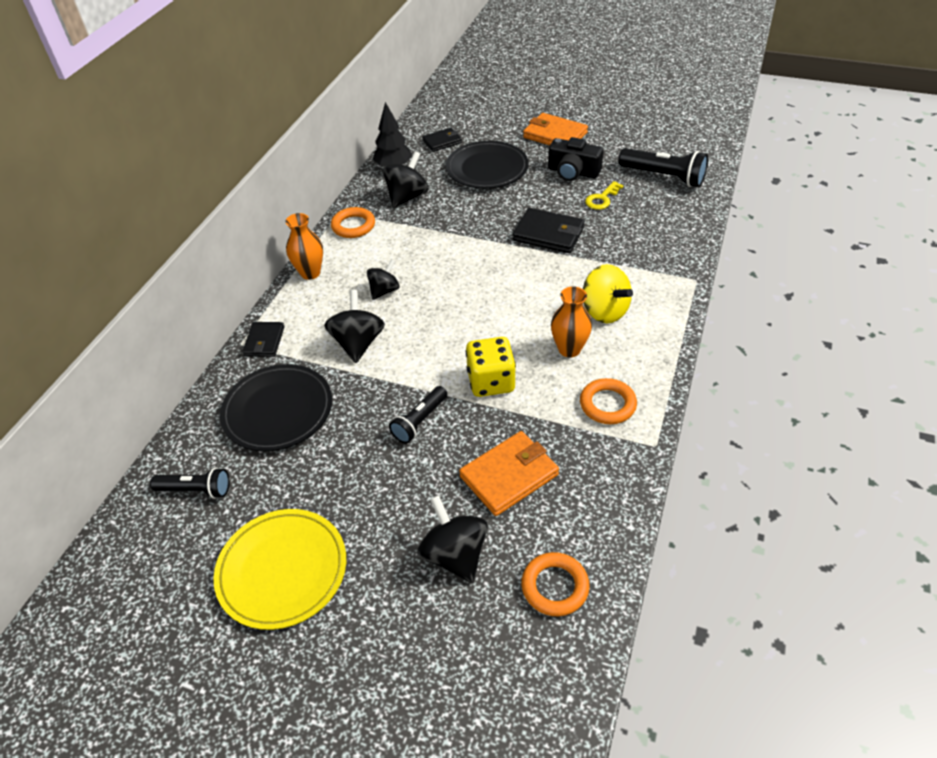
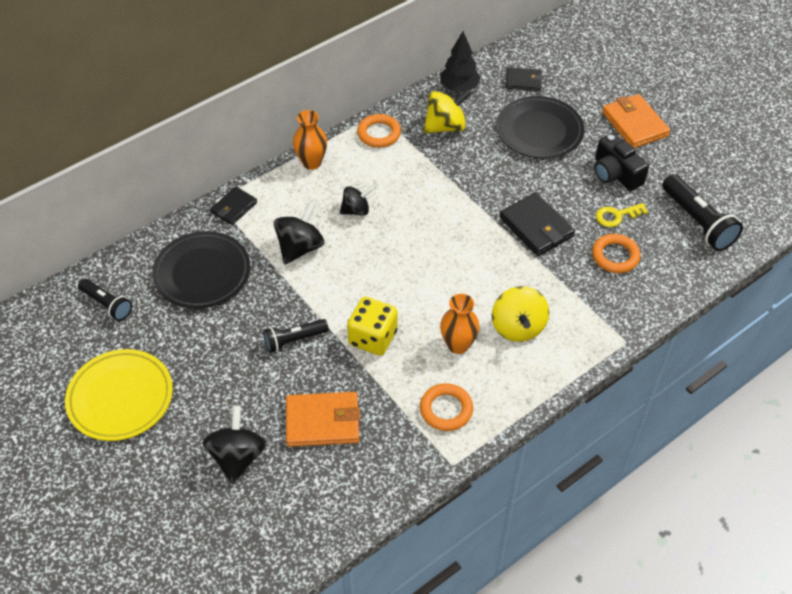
camera: 30 degrees right, 5 degrees up
black spinning top [383,151,429,209] -> yellow spinning top [424,89,472,133]
orange ring [521,552,590,616] -> orange ring moved to [592,234,641,273]

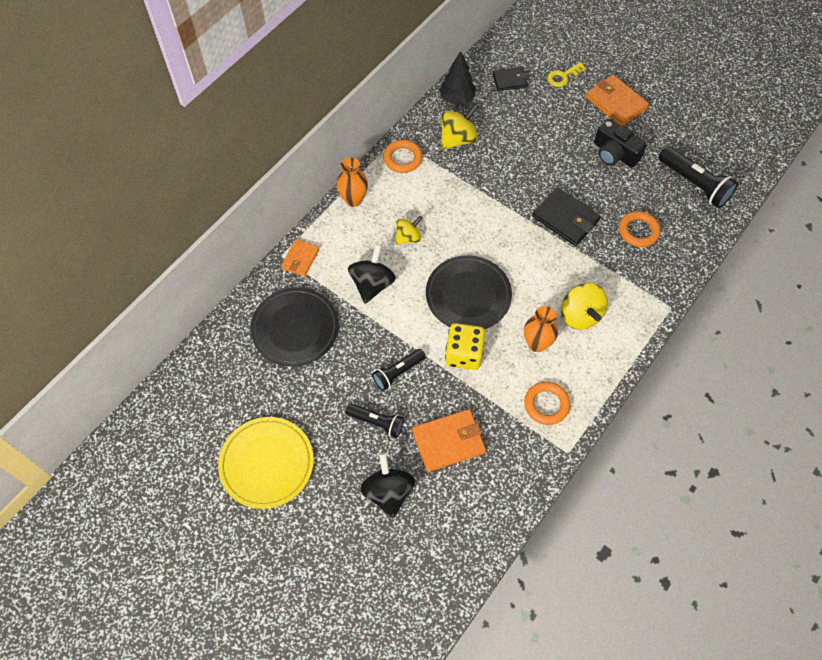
camera: 15 degrees left, 10 degrees up
black flashlight [78,279,132,321] -> black flashlight moved to [346,403,404,438]
black wallet [210,186,257,225] -> orange wallet [281,239,319,277]
black spinning top [340,186,373,216] -> yellow spinning top [396,216,423,245]
black plate [497,96,584,159] -> black plate moved to [426,255,512,329]
yellow key [596,203,648,227] -> yellow key moved to [547,62,587,87]

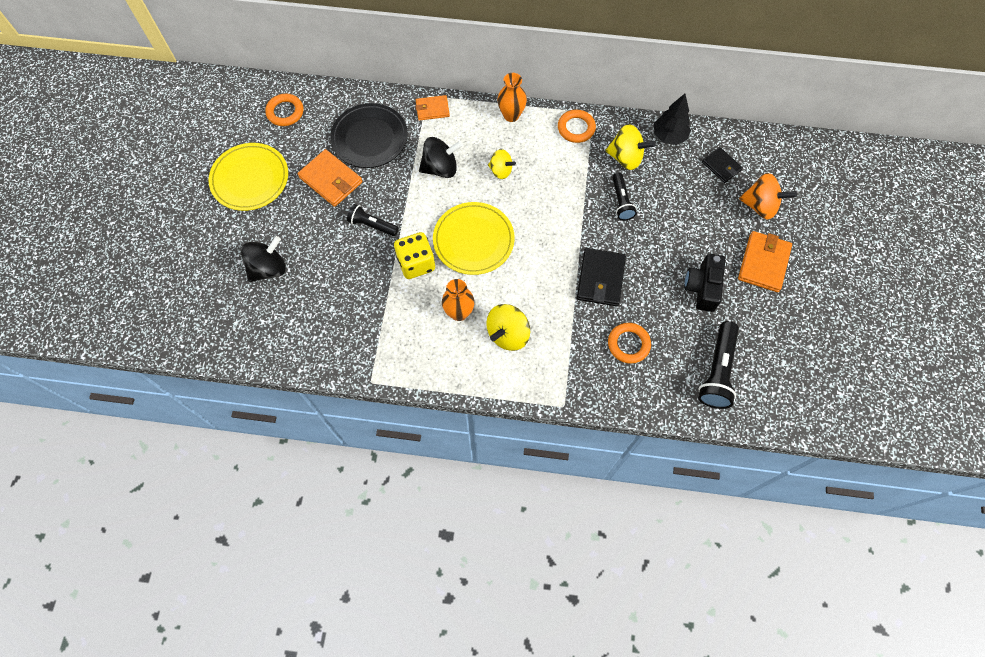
camera: 60 degrees right, 5 degrees up
black flashlight [346,403,404,438] -> black flashlight moved to [612,172,637,220]
orange wallet [412,409,486,472] -> orange wallet moved to [298,149,362,207]
black plate [426,255,512,329] -> yellow plate [433,202,515,275]
orange ring [524,382,570,425] -> orange ring moved to [265,94,303,126]
yellow key [547,62,587,87] -> orange spinning top [739,173,797,220]

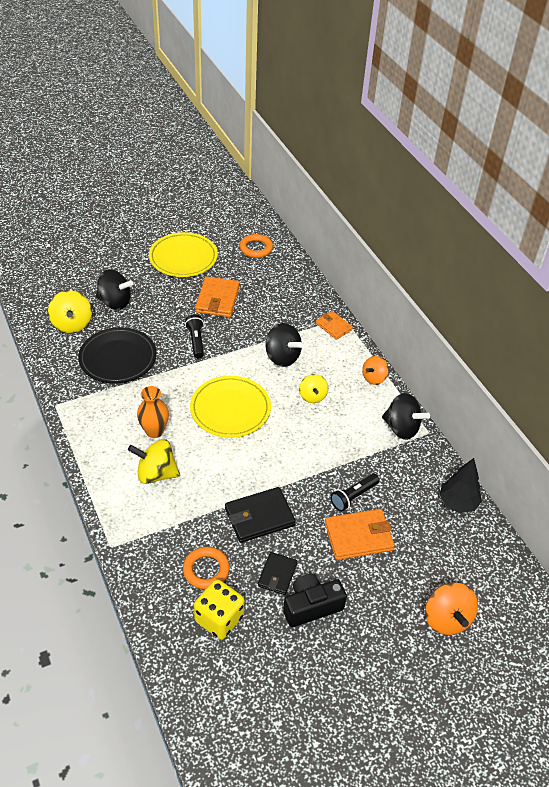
camera: 55 degrees right, 20 degrees down
black plate [330,103,408,168] -> black plate moved to [78,327,157,384]
yellow dice [394,232,435,279] -> yellow dice moved to [194,579,245,639]
orange vase [498,73,527,122] -> orange spinning top [362,356,389,385]
orange ring [558,110,596,143] -> black spinning top [382,393,430,440]
yellow spinning top [605,124,656,170] -> yellow spinning top moved to [48,291,92,333]
black flashlight [698,321,739,409] -> none
black wallet [702,147,743,183] -> black wallet moved to [258,552,297,595]
orange wallet [738,231,792,292] -> orange wallet moved to [325,509,395,560]

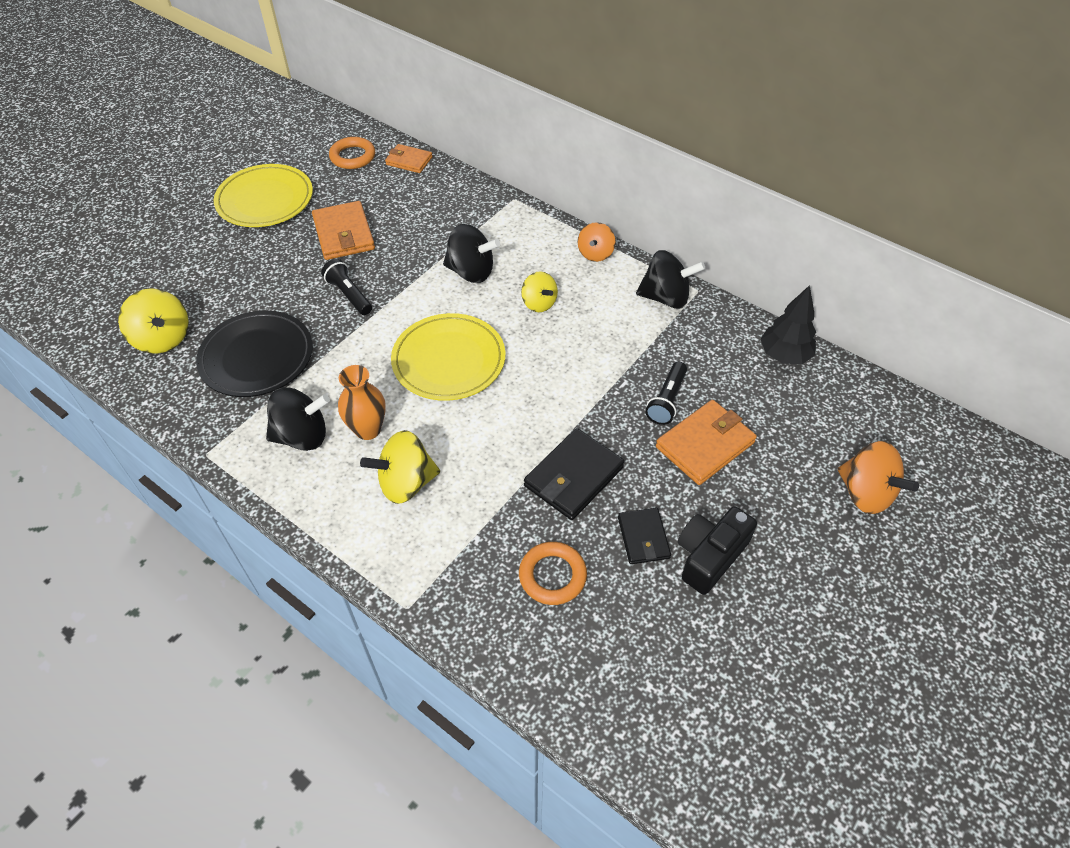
camera: 25 degrees left, 5 degrees up
black spinning top [96,269,133,310] -> black spinning top moved to [266,387,330,451]
yellow dice [194,579,245,639] -> none
orange wallet [316,311,353,340] -> orange wallet moved to [385,144,433,173]

